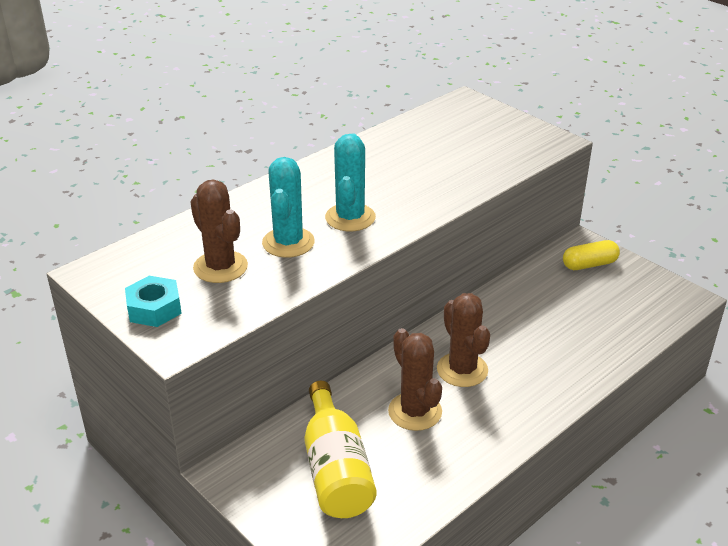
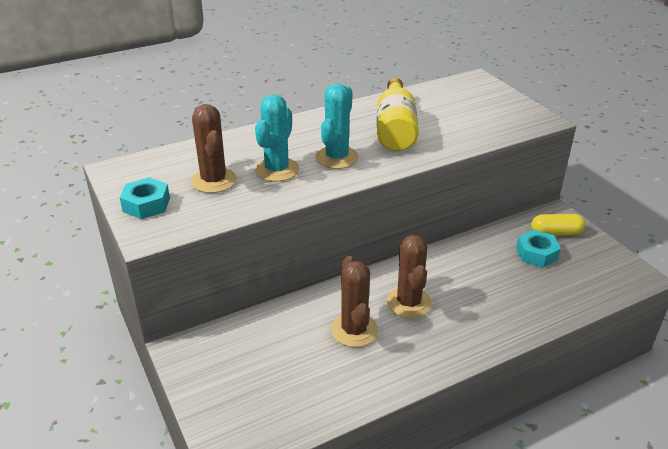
camera: 15 degrees right, 0 degrees up
yellow bottle [304,381,377,518] -> yellow bottle moved to [377,78,419,151]
none -> turquoise nut [516,230,561,268]

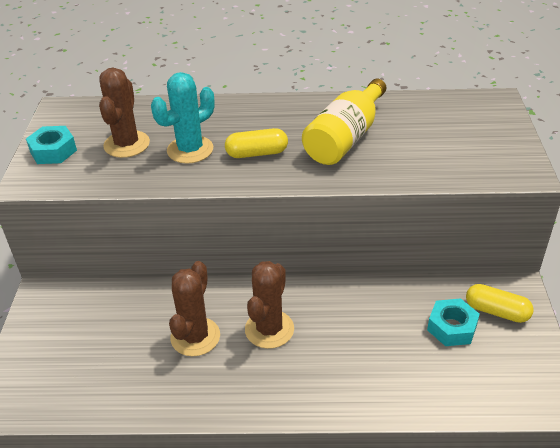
camera: 30 degrees right, 5 degrees up
turquoise cactus [315,84,359,169] -> yellow capsule [225,128,288,158]

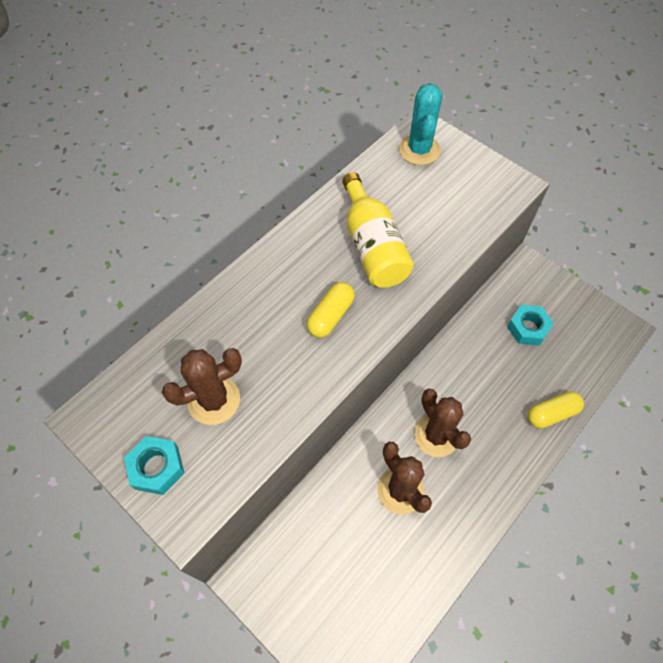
camera: 50 degrees left, 20 degrees up
brown cactus [99,68,150,158] -> brown cactus turned 75 degrees counterclockwise [162,348,242,425]
turquoise cactus [151,72,215,164] -> turquoise cactus moved to [399,83,442,165]
yellow capsule [466,284,534,323] -> yellow capsule moved to [528,391,584,429]

